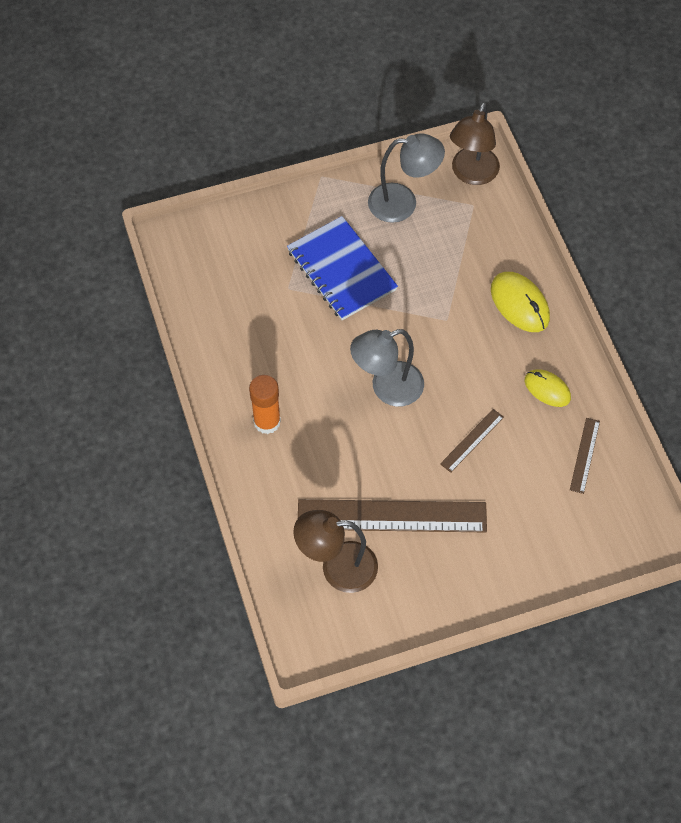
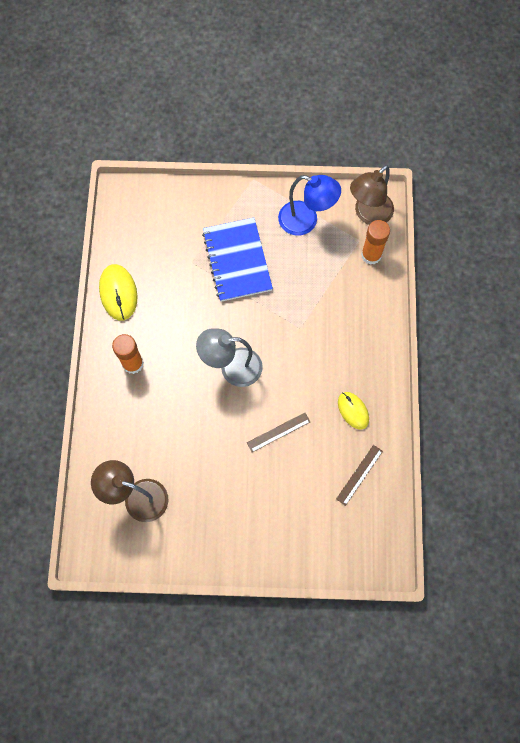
camera: 20 degrees right, 10 degrees up
brown ruler [298,499,487,533] -> none
grey lamp [368,133,445,223] -> blue lamp [278,175,341,236]
yellow mouse [491,272,550,332] -> yellow mouse moved to [99,264,137,321]
none -> orange glue stick [361,220,390,265]

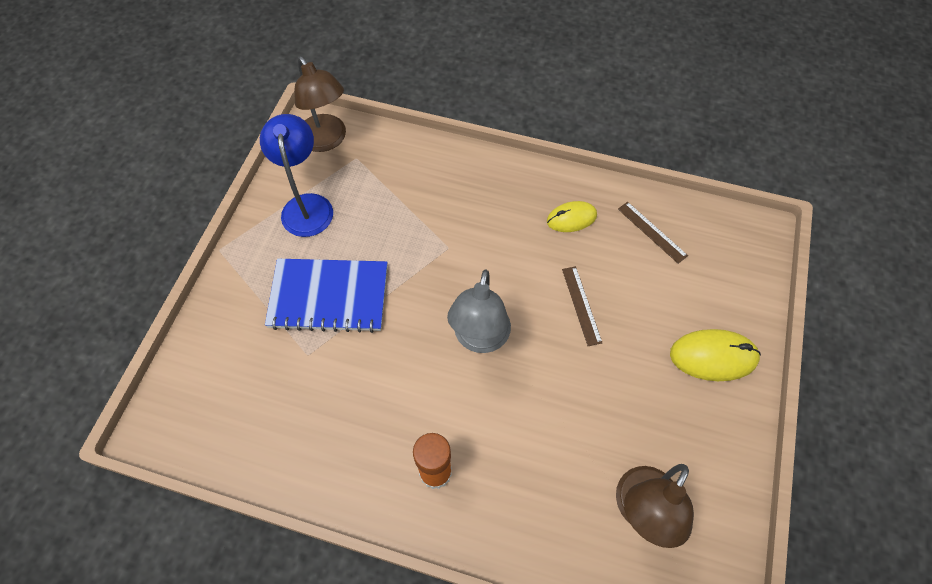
camera: 75 degrees left, 10 degrees down
yellow mouse [99,264,137,321] -> yellow mouse moved to [670,329,761,381]
blue lamp [278,175,341,236] -> blue lamp turned 45 degrees counterclockwise [260,114,333,237]
orange glue stick [361,220,390,265] -> none

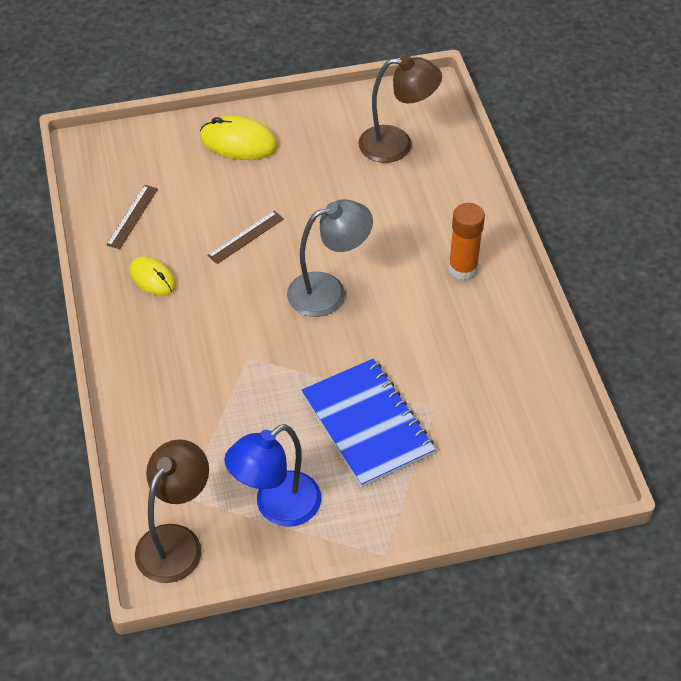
camera: 120 degrees left, 10 degrees down
yellow mouse [670,329,761,381] -> yellow mouse turned 45 degrees counterclockwise [200,115,278,160]

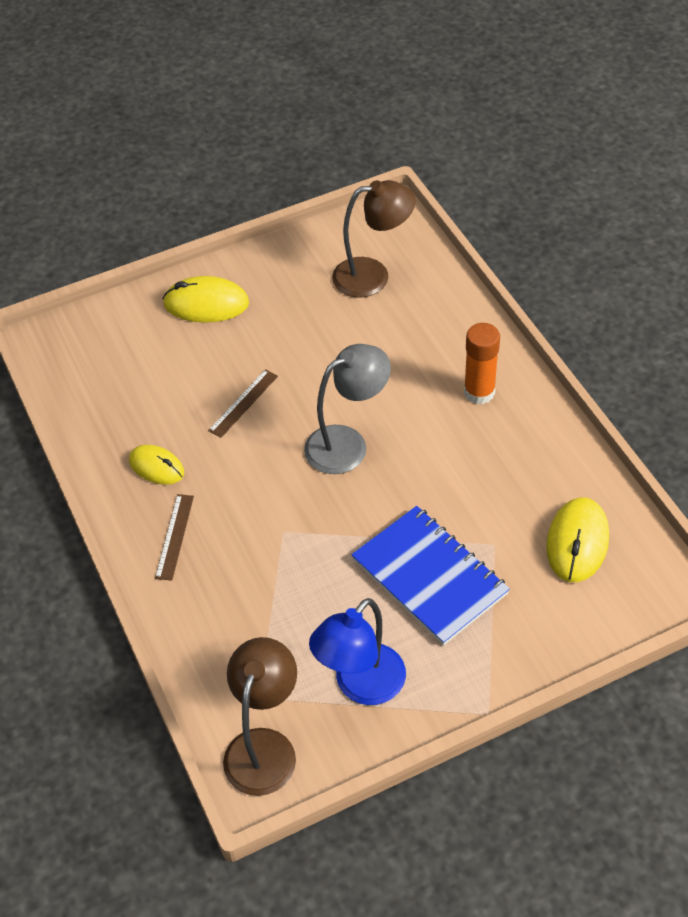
camera: 10 degrees left, 0 degrees up
brown ruler [106,185,158,249] -> brown ruler moved to [155,494,194,581]
none -> yellow mouse [546,497,609,582]

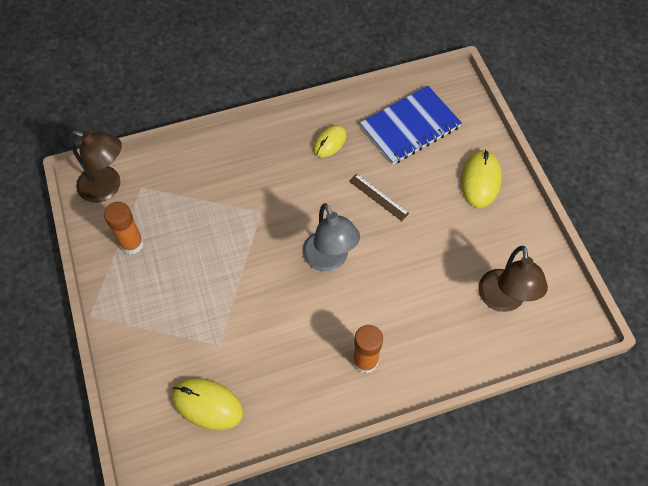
camera: 95 degrees right, 10 degrees up
brown ruler [155,494,194,581] -> none
blue lamp [309,598,406,705] -> orange glue stick [104,202,144,254]
blue notebook [351,506,510,646] -> blue notebook moved to [360,86,462,165]

